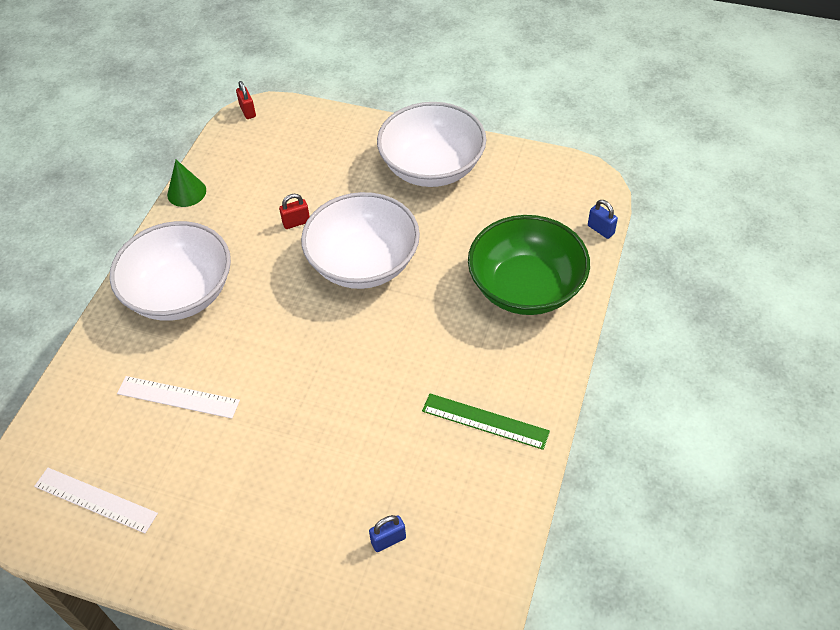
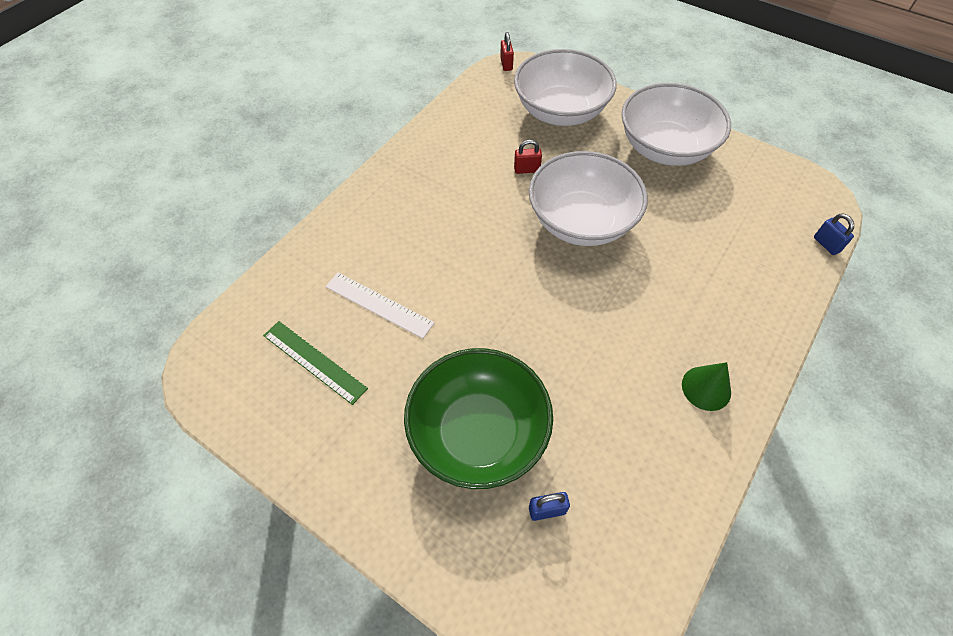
camera: 15 degrees right, 5 degrees up
white ruler [34,468,158,533] -> none
white bowl [110,221,231,321] -> white bowl moved to [514,49,617,126]
green cone [167,160,206,207] -> green cone moved to [682,362,731,411]
green ruler [422,394,550,450] -> green ruler moved to [263,321,368,405]
green bowl [468,215,590,315] -> green bowl moved to [404,348,553,489]

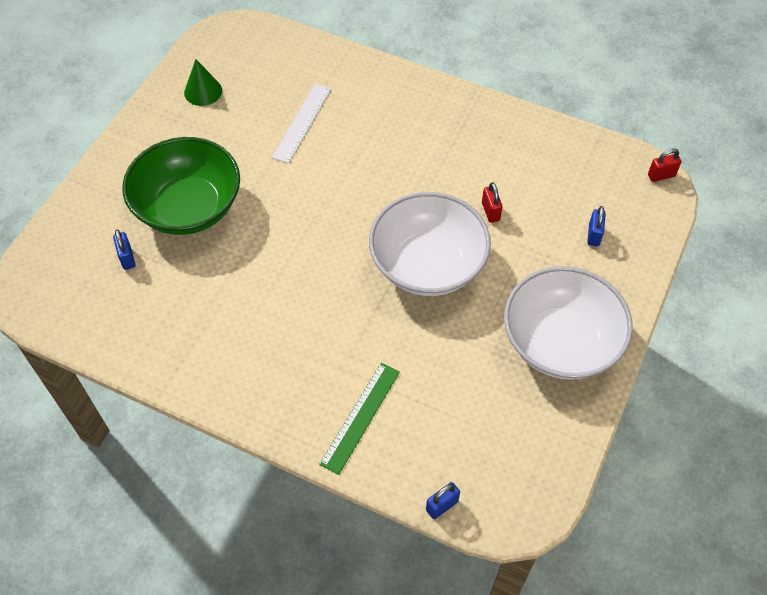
camera: 80 degrees right, 0 degrees up
green ruler [263,321,368,405] -> green ruler moved to [319,363,400,475]
white bowl [514,49,617,126] -> blue padlock [587,206,606,246]
green cone [682,362,731,411] -> green cone moved to [184,59,222,106]

